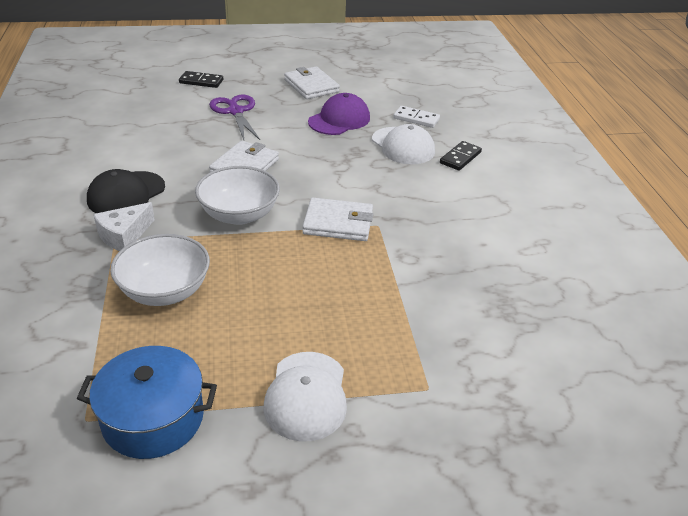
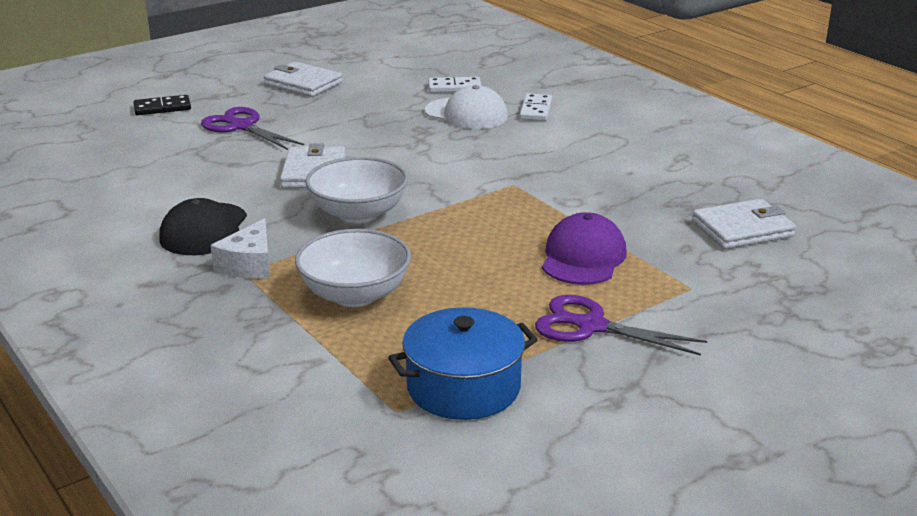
camera: 25 degrees left, 10 degrees down
white cap [263,352,347,442] -> purple scissors [535,295,707,356]
white wallet [302,198,373,241] -> white wallet moved to [692,199,796,249]
purple cap [308,93,370,135] -> purple cap moved to [542,212,627,285]
black domino [440,141,482,171] -> white domino [520,94,552,121]

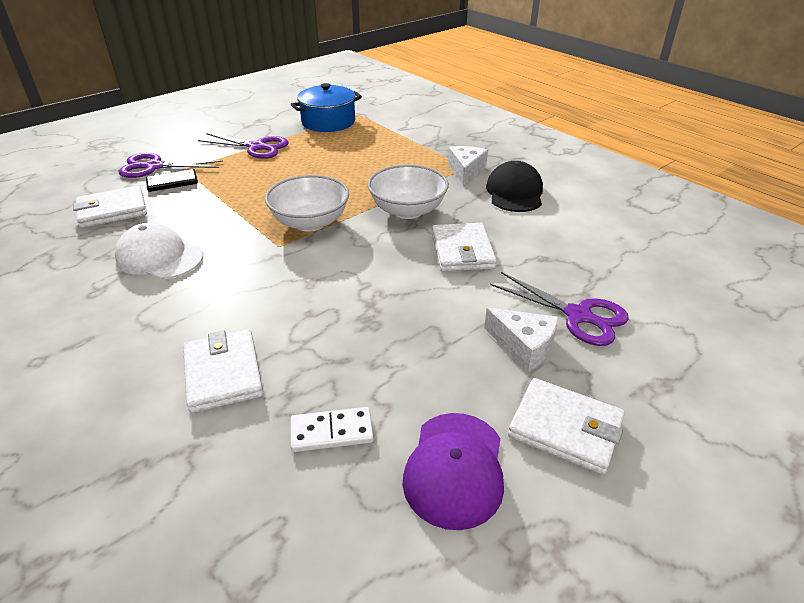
camera: 175 degrees right, 10 degrees up
black domino [133,95,191,115] -> black domino moved to [146,169,198,192]
white bowl [295,229,411,307] -> white bowl moved to [265,175,349,232]
white cap [425,85,508,129] -> white cap moved to [115,223,203,279]
white domino [520,94,552,121] -> white wallet [183,329,263,413]
purple cap [542,212,627,285] -> purple cap moved to [402,413,504,530]
none -> purple scissors [119,153,223,178]
none -> white cheese [484,308,558,371]

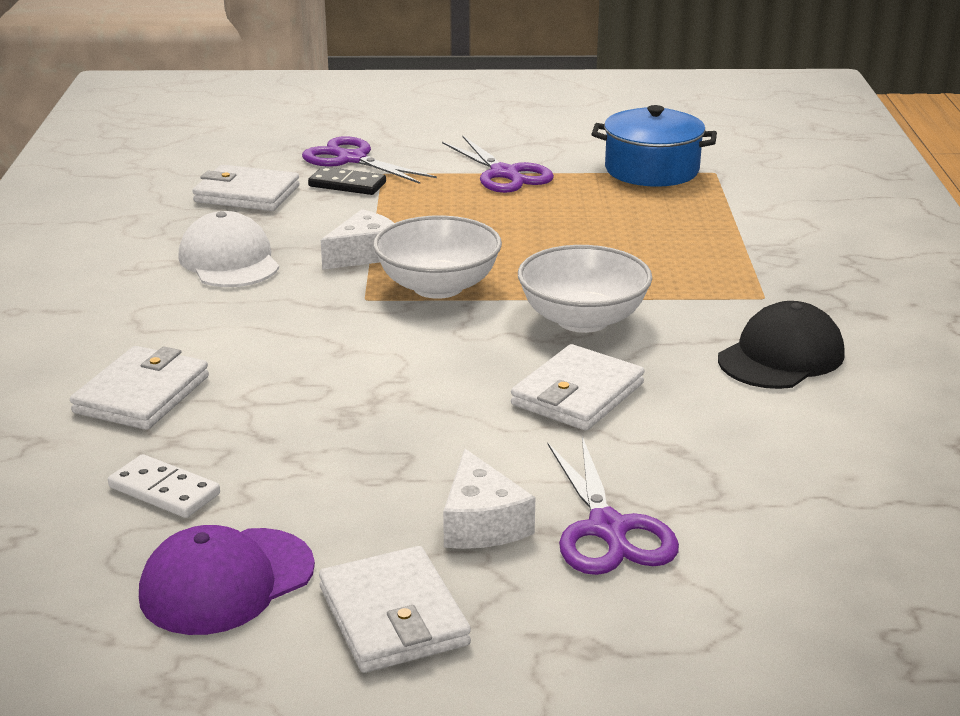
camera: 40 degrees right, 10 degrees down
white cheese [448,146,488,186] -> white cheese moved to [321,209,394,270]

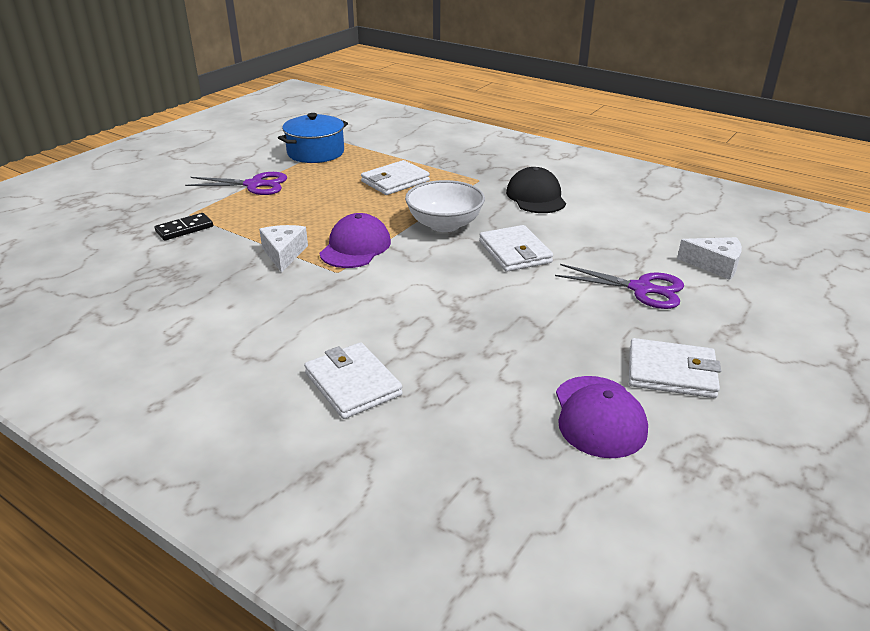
camera: 55 degrees left, 5 degrees up
white domino [108,454,220,518] -> none
white cap [178,211,279,287] -> none
white wallet [192,165,300,211] -> white wallet moved to [361,160,430,195]
purple scissors [302,136,437,184] -> none
white bowl [373,215,502,299] -> purple cap [319,213,391,268]
white cheese [443,449,535,549] -> white cheese moved to [677,237,742,280]

